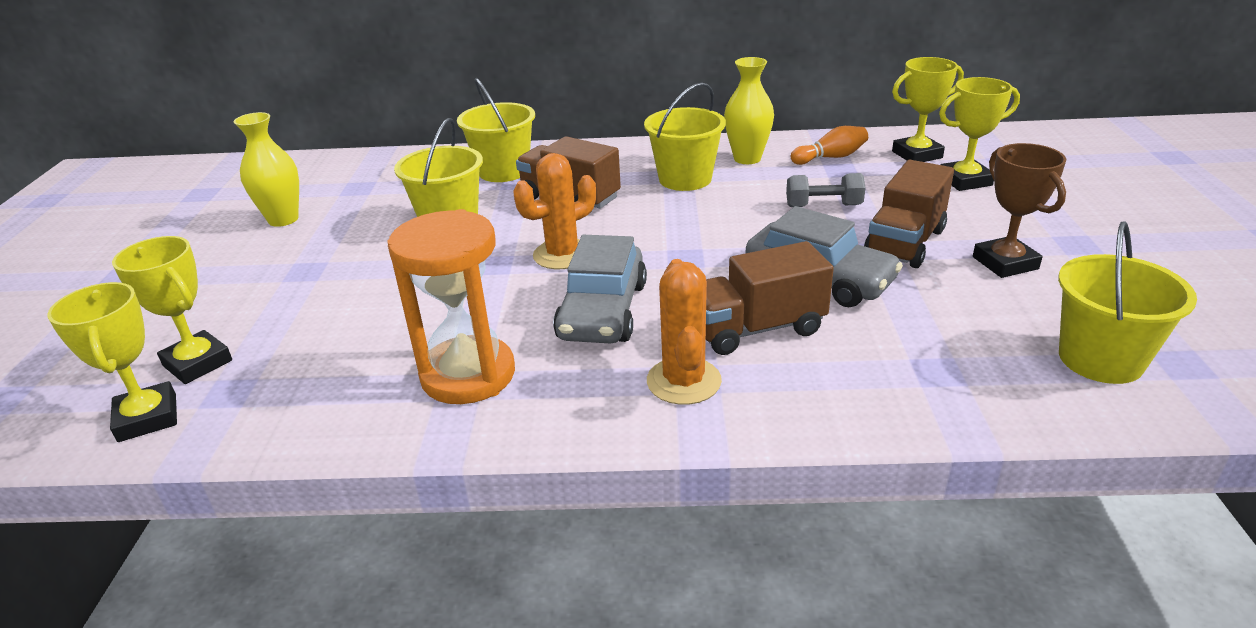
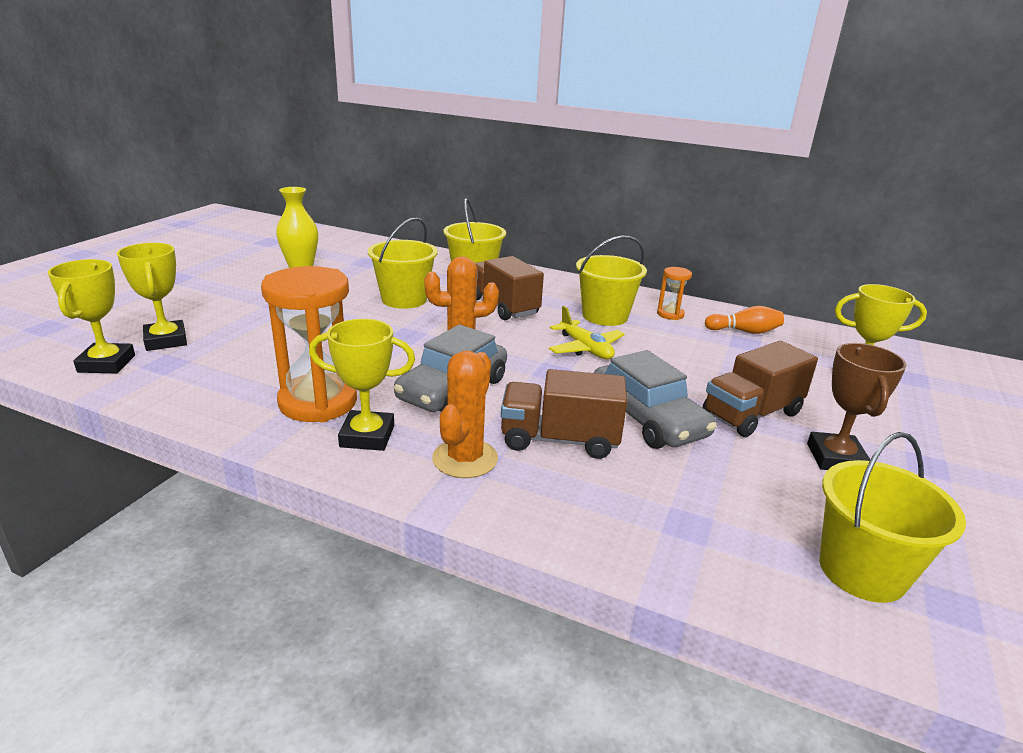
camera: 20 degrees right, 5 degrees down
yellow vase [724,57,774,164] -> orange hourglass [657,267,692,320]
grey dumbbell [786,173,865,207] -> none
yellow trophy [892,57,964,162] -> yellow trophy moved to [309,319,415,451]
none -> yellow plane [549,306,625,359]

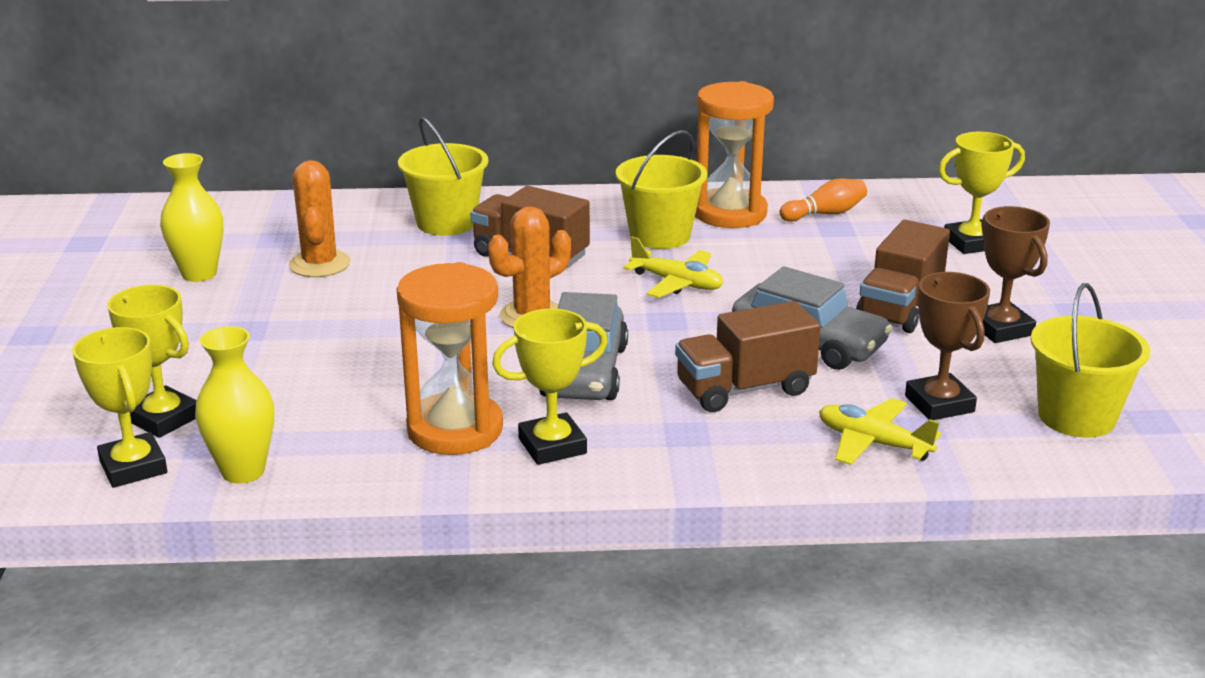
camera: 25 degrees left, 0 degrees up
yellow bucket [368,217,438,309] -> none
orange cactus [432,351,498,478] -> orange cactus moved to [289,160,350,277]
orange hourglass [657,267,692,320] -> orange hourglass [695,81,774,228], size x2.11
none -> yellow vase [195,326,274,484]
none -> yellow plane [819,398,941,465]
none -> brown trophy [905,272,990,420]

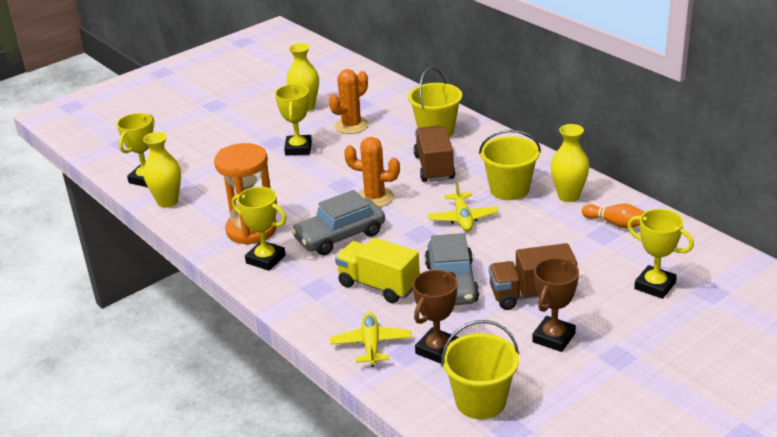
camera: 55 degrees right, 5 degrees up
yellow trophy [107,285,197,438] -> yellow trophy moved to [275,84,312,156]
brown truck [675,301,821,412] -> yellow truck [335,238,420,303]
orange hourglass [695,81,774,228] -> yellow vase [551,124,590,202]

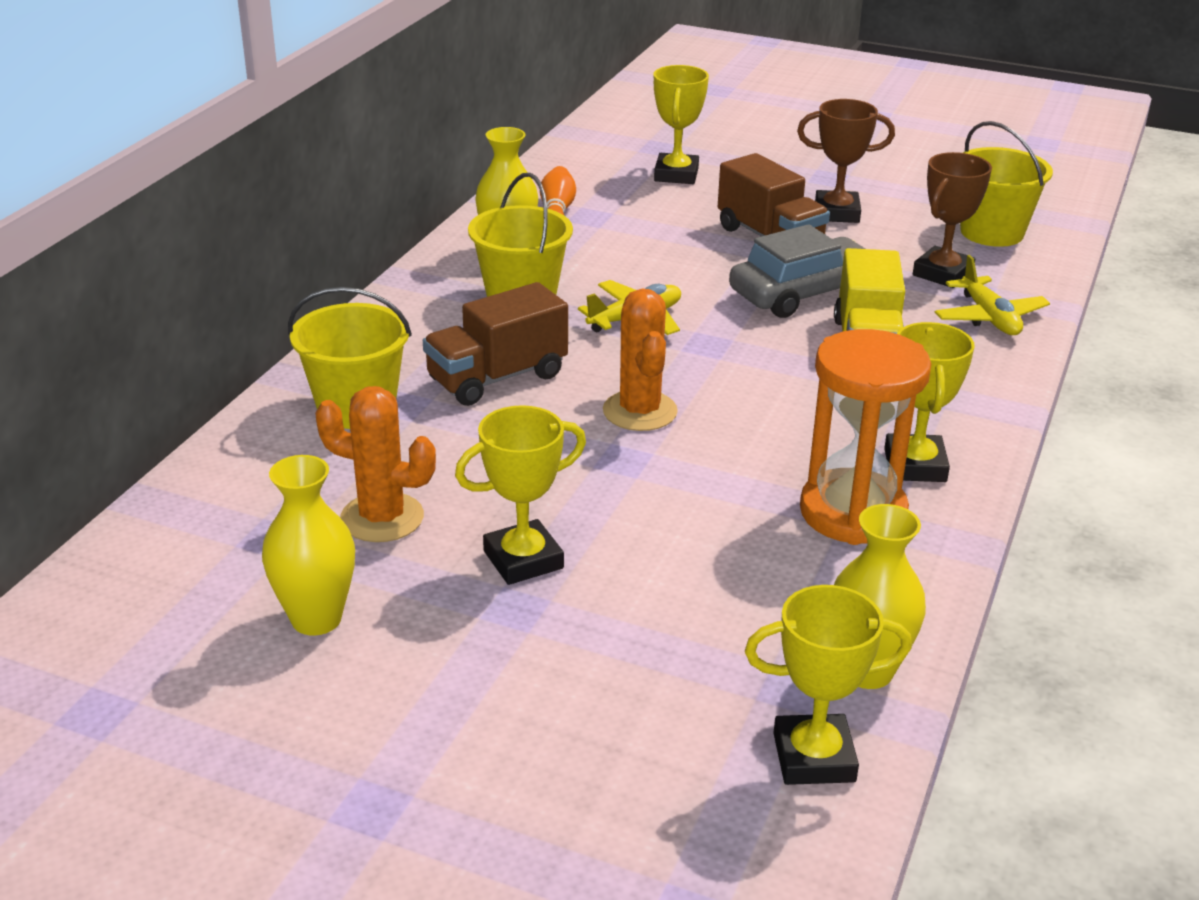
camera: 120 degrees left, 0 degrees up
grey car [291,190,385,255] -> none
yellow plane [330,312,412,367] -> yellow plane turned 75 degrees counterclockwise [935,255,1050,335]
brown trophy [413,270,459,364] -> brown trophy turned 60 degrees counterclockwise [913,152,992,288]

